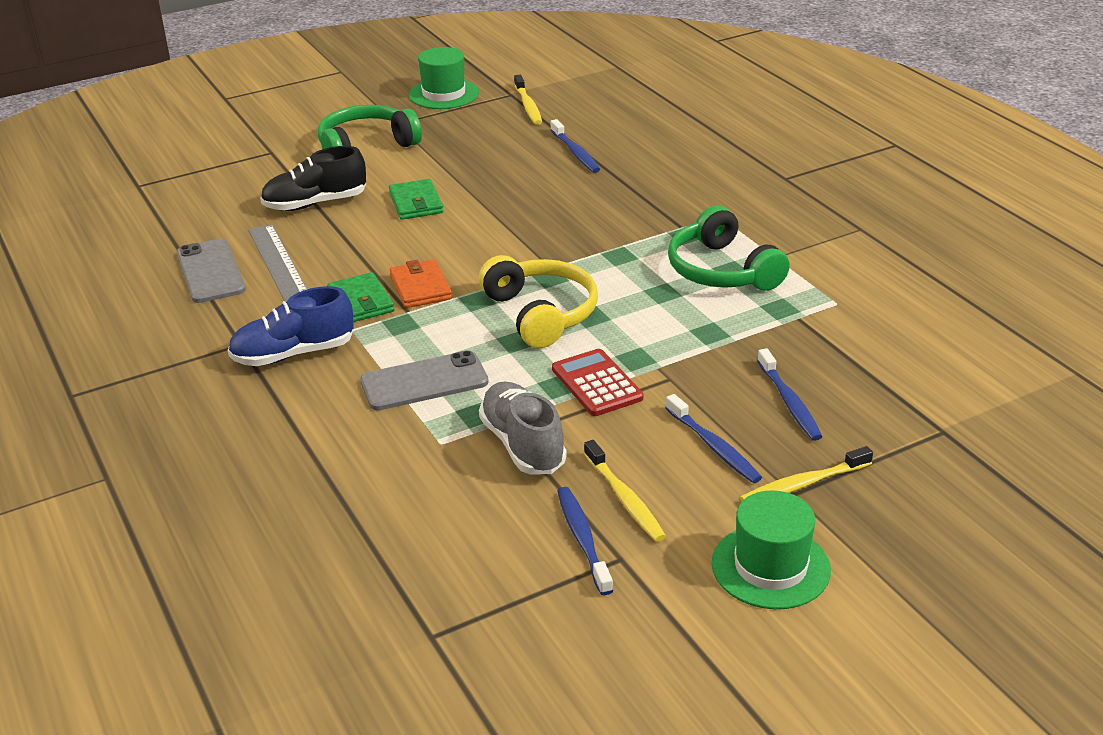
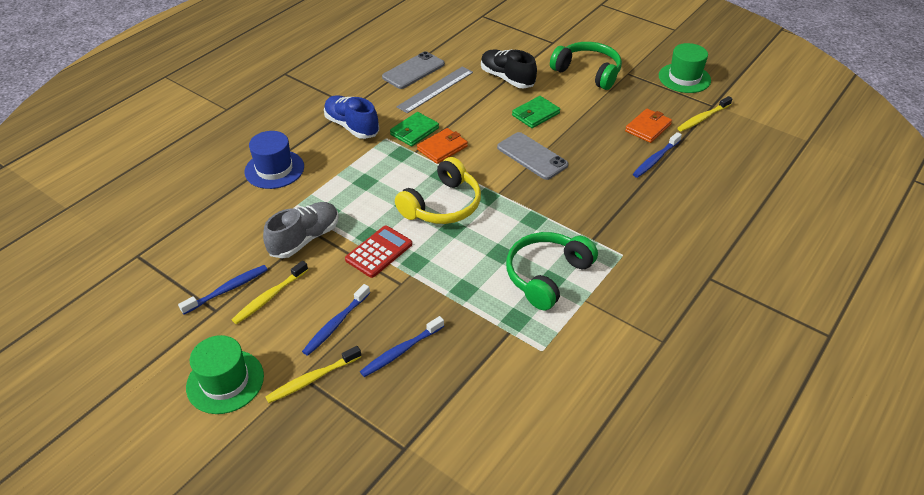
camera: 65 degrees right, 10 degrees up
grey phone [360,350,489,410] -> grey phone moved to [497,132,568,180]
yellow toothbrush [740,446,873,502] -> yellow toothbrush turned 75 degrees counterclockwise [266,346,361,403]
none -> blue hat [244,131,304,189]
none -> orange wallet [625,108,672,143]

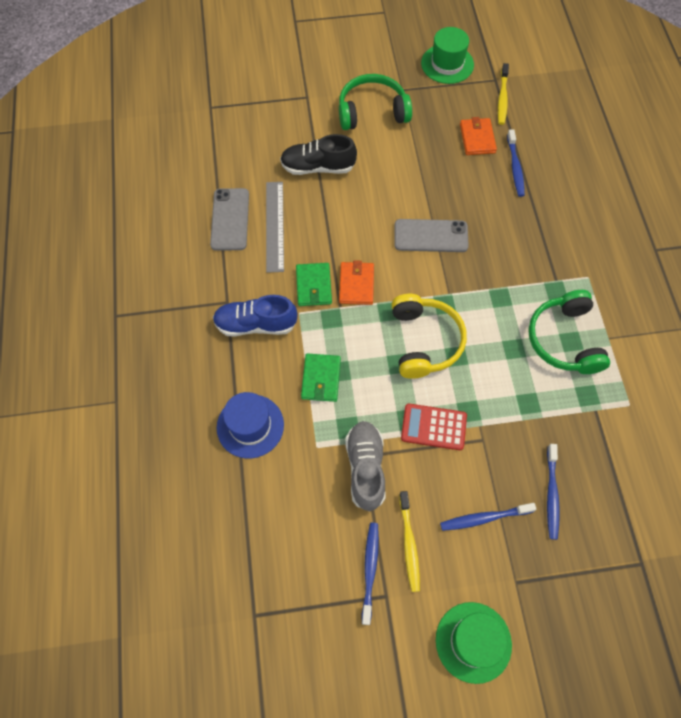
camera: 45 degrees left, 20 degrees up
yellow toothbrush [266,346,361,403] -> none
blue toothbrush [302,284,370,356] -> blue toothbrush turned 90 degrees clockwise [440,503,536,531]
red calculator [345,226,412,278] -> red calculator turned 75 degrees counterclockwise [401,404,467,450]
green wallet [512,96,560,128] -> green wallet moved to [301,353,341,402]

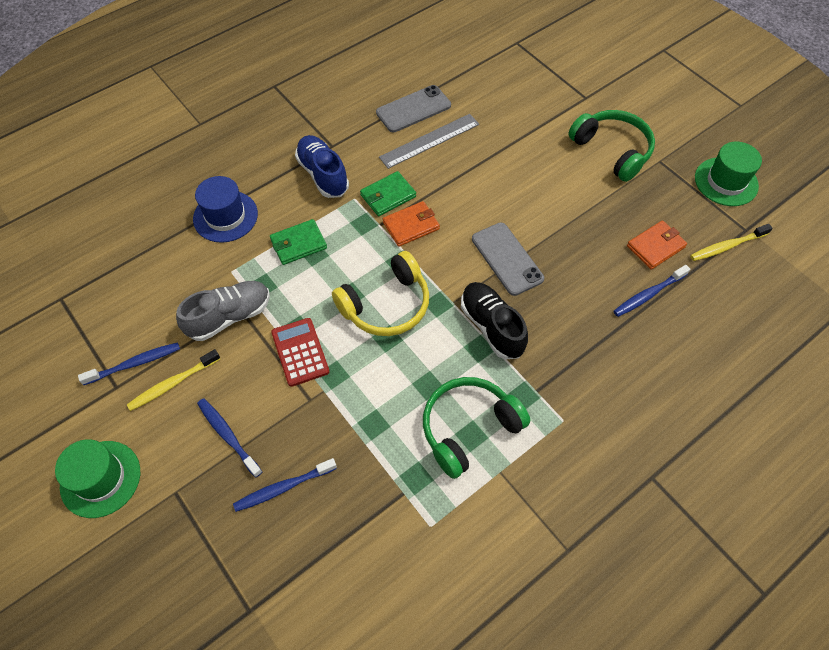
camera: 60 degrees right, 5 degrees down
black shoe [280,134,357,175] -> black shoe moved to [461,282,528,359]

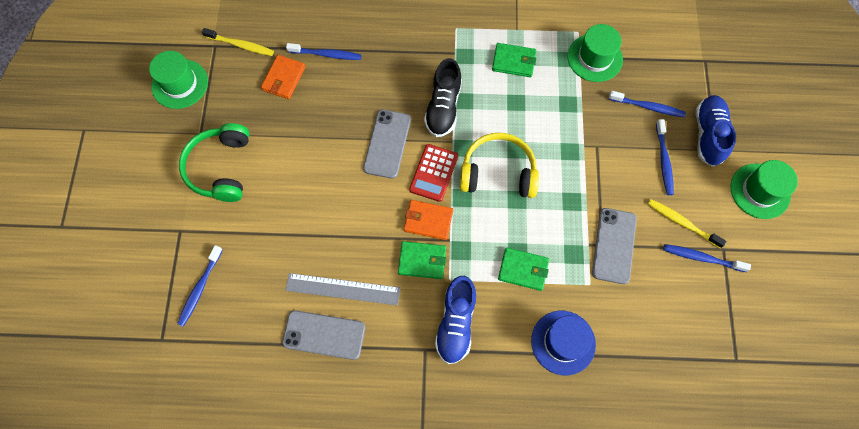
camera: 140 degrees left, 10 degrees up
yellow toothbrush [127,349,220,411] -> yellow toothbrush turned 150 degrees counterclockwise [648,199,727,248]
grey shoe [176,281,270,341] -> grey phone [592,208,637,284]
red calculator [271,318,330,387] -> red calculator moved to [409,144,458,202]
green headphones [423,377,530,479] -> green wallet [492,43,536,77]
orange wallet [627,220,687,270] -> orange wallet turned 75 degrees counterclockwise [261,55,306,99]
none -> blue toothbrush [177,245,223,327]
none -> green hat [568,24,623,82]
none -> blue shoe [696,95,736,166]

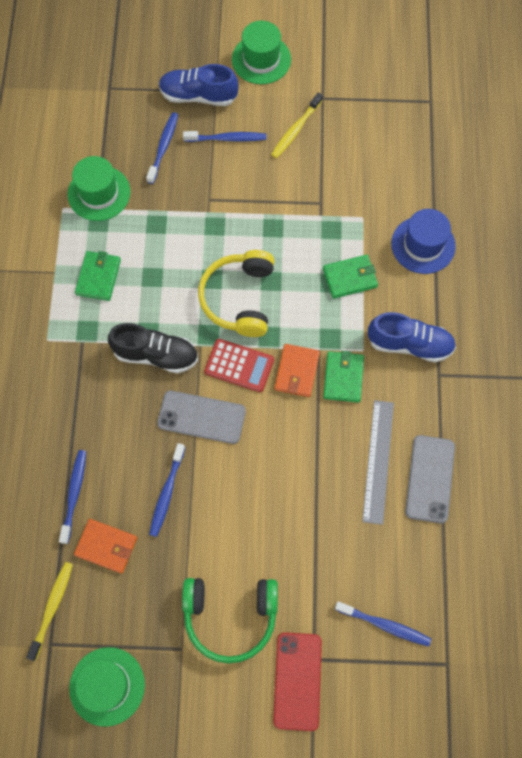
camera: 90 degrees left, 0 degrees up
green wallet [498,248,549,291] -> green wallet turned 60 degrees clockwise [323,255,378,299]
grey phone [592,208,637,284] -> none
blue toothbrush [663,244,751,272] -> blue toothbrush moved to [149,443,185,537]
none -> red phone [273,632,322,731]

